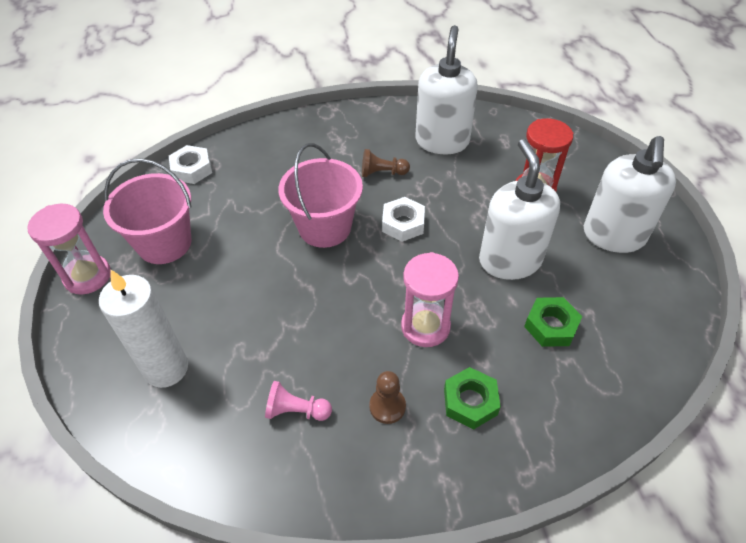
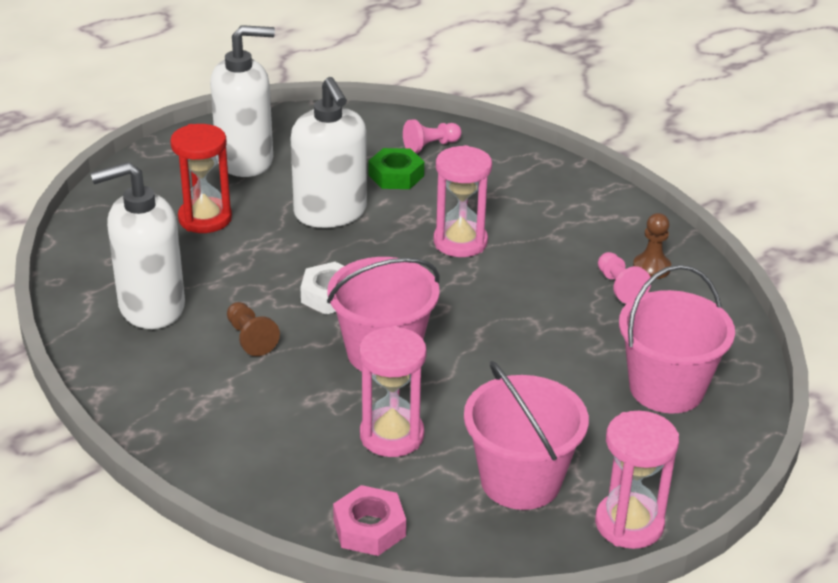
camera: 120 degrees left, 15 degrees down
white candle [99,270,188,388] -> pink bucket [619,265,735,413]
white nut [169,145,212,184] -> pink nut [333,485,406,556]
brown pawn [369,371,406,424] -> brown pawn moved to [633,213,671,279]
green nut [444,367,501,429] -> none
white soap dispenser [479,139,560,280] -> white soap dispenser turned 75 degrees counterclockwise [291,77,367,228]
none -> pink hourglass [359,326,427,457]
none -> pink pawn [403,119,461,153]

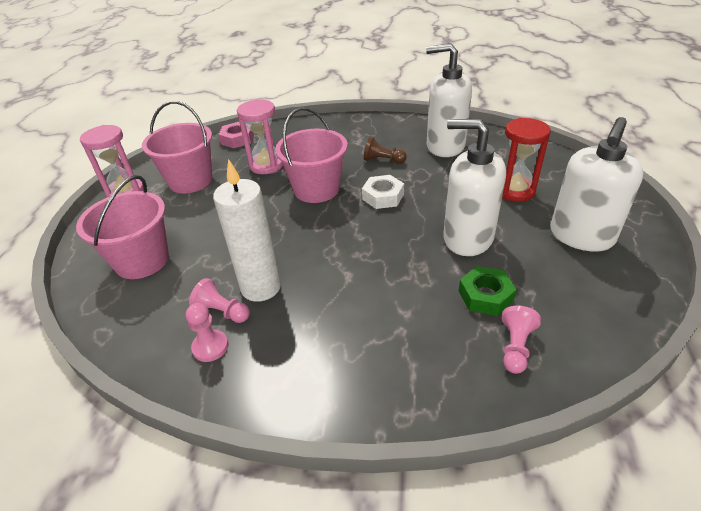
camera: 140 degrees right, 5 degrees up
white soap dispenser [90,162,185,329] -> white soap dispenser turned 105 degrees counterclockwise [426,43,472,157]
pink hourglass [434,145,492,257] -> none
brown pawn [633,213,671,279] -> pink pawn [186,303,229,362]
none -> white candle [213,159,281,302]

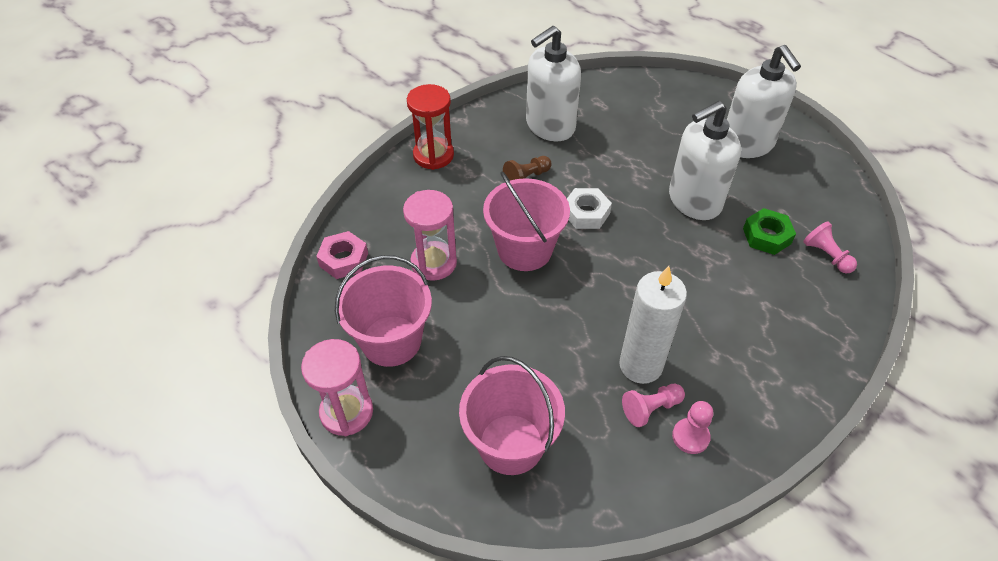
camera: 55 degrees left, 10 degrees up
red hourglass [502,118,551,202] -> red hourglass moved to [407,84,454,170]

